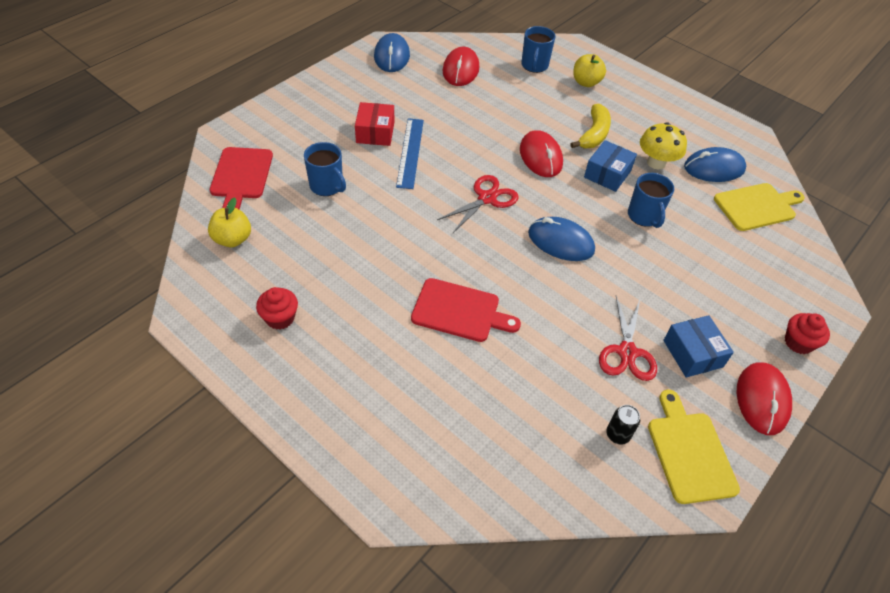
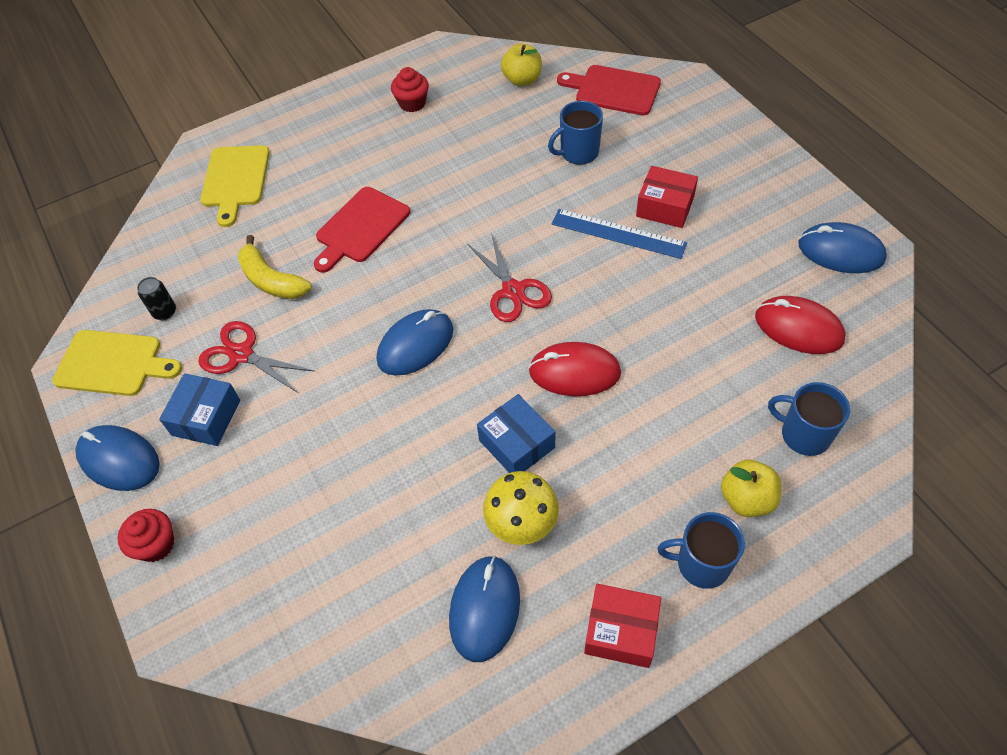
camera: 115 degrees right, 5 degrees up
yellow banana [570,104,611,148] -> yellow banana moved to [238,235,312,299]
blue mug [628,173,674,228] -> blue mug moved to [657,512,745,589]
blue box [663,315,734,378] -> blue box turned 75 degrees counterclockwise [159,373,240,446]
yellow cutting board [714,183,805,231] -> yellow cutting board moved to [201,145,270,227]
red mouse [737,362,792,435] -> blue mouse [75,425,160,491]
none -> red box [584,584,661,668]

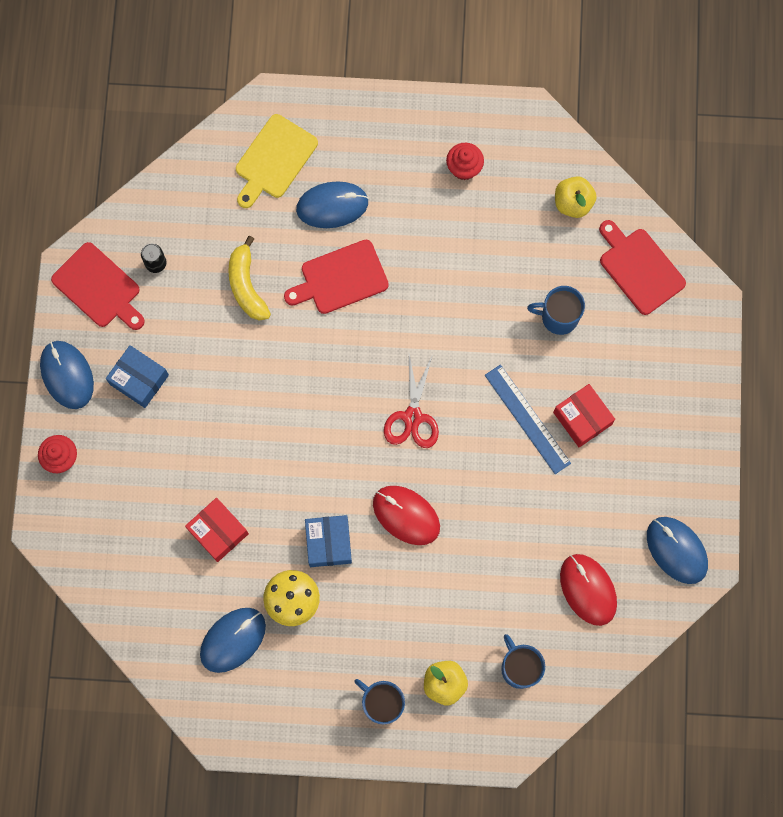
camera: 30 degrees right, 20 degrees up
yellow cutting board [52,330,182,396] -> red cutting board [51,242,145,330]
blue box [159,373,240,446] -> blue box turned 75 degrees clockwise [106,345,169,408]
red scissors [198,321,314,393] -> none
blue mouse [377,309,453,376] -> blue mouse moved to [296,181,369,228]
red box [584,584,661,668] -> red box moved to [185,498,249,562]

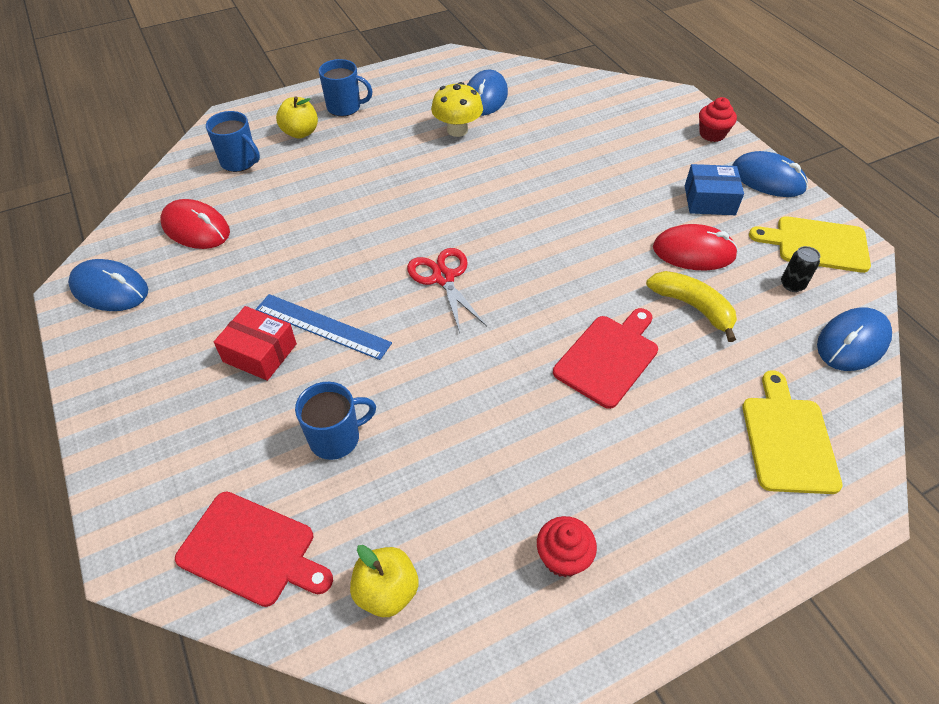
camera: 150 degrees right, 25 degrees down
red cutting board [51,242,145,330] -> yellow cutting board [749,216,871,273]
red box [185,498,249,562] -> none
blue mouse [296,181,369,228] -> blue mouse moved to [817,308,892,371]
blue box [305,515,352,567] -> none
red mouse [373,486,440,545] -> red mouse moved to [653,224,738,271]

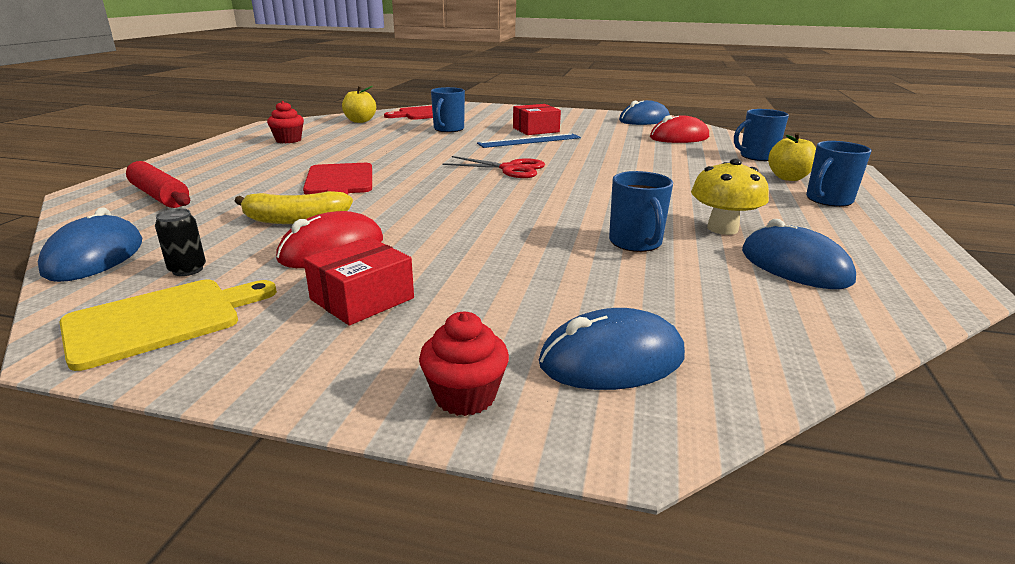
camera: 130 degrees right, 25 degrees down
blue box [685,164,744,215] -> red box [303,237,414,325]
blue mouse [732,151,808,197] -> blue mouse moved to [539,308,685,390]
yellow cutting board [742,370,843,494] -> red rolling pin [126,161,190,208]
none -> blue mug [609,171,673,252]

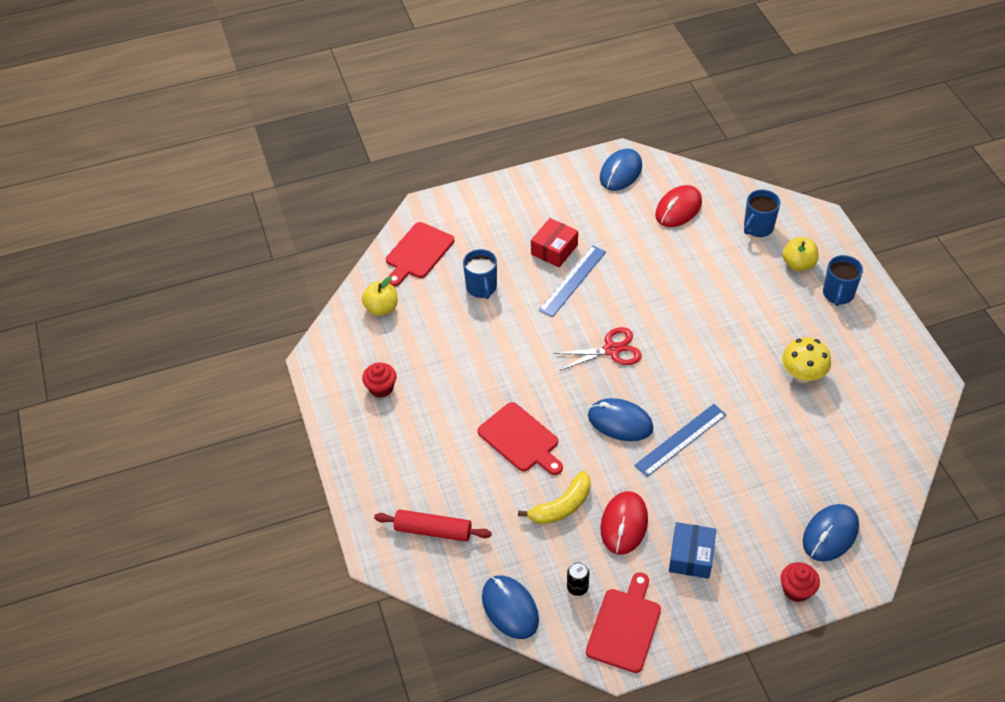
camera: 30 degrees left, 25 degrees up
yellow cutting board [60,279,277,371] -> red cutting board [586,572,661,673]
red box [303,237,414,325] -> blue box [669,522,716,579]
blue mug [609,171,673,252] -> none
blue mouse [742,219,856,289] -> blue mouse moved to [588,398,653,441]
none -> blue ruler [635,404,727,477]

